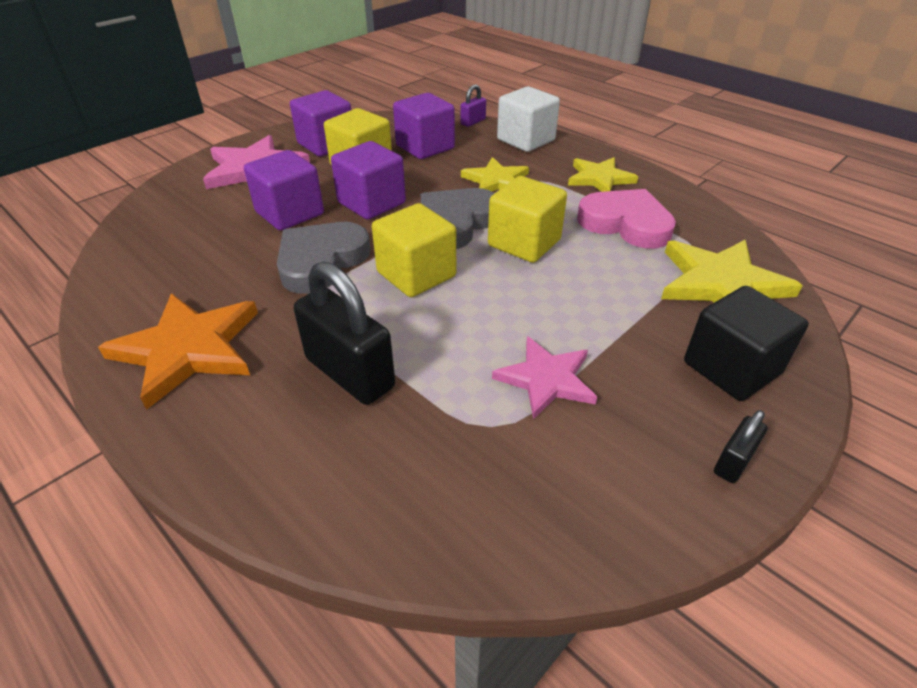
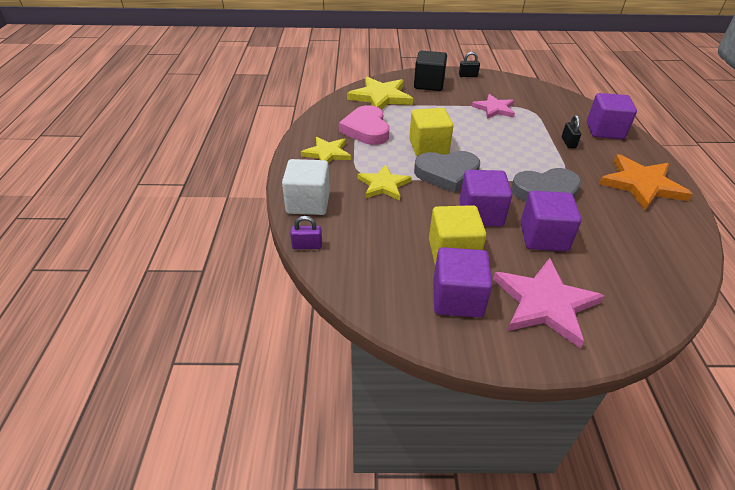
camera: 135 degrees left, 0 degrees up
black padlock [294,261,395,405] -> black padlock [562,115,581,148], size x0.48
yellow cube [372,203,456,297] -> none
purple cube [393,93,455,159] -> purple cube moved to [587,93,637,139]

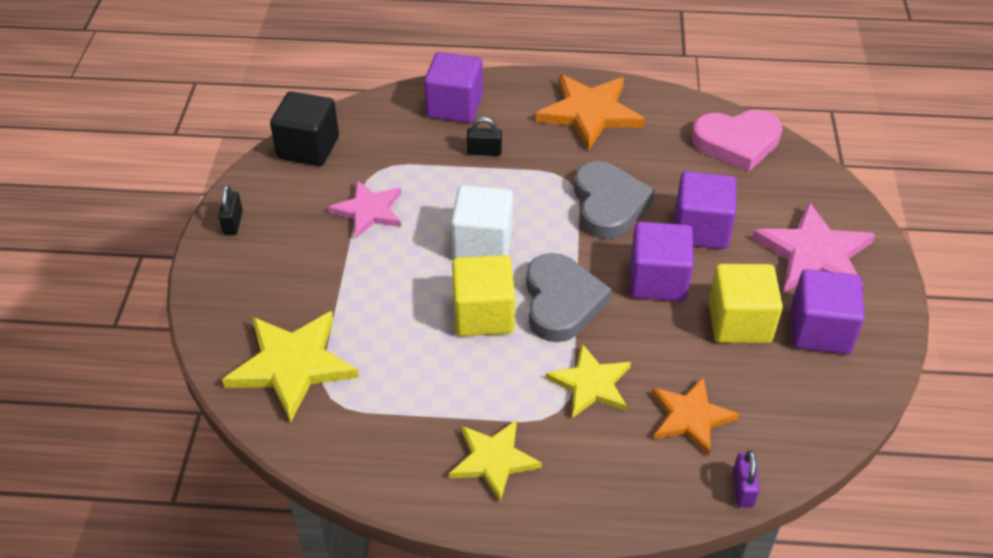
camera: 85 degrees left, 5 degrees up
white cube [282,159,330,215] -> white cube moved to [451,185,513,258]
pink heart [339,105,389,145] -> pink heart moved to [692,110,782,172]
black cube [414,51,447,91] -> black cube moved to [270,91,339,166]
none -> orange star [652,377,740,456]

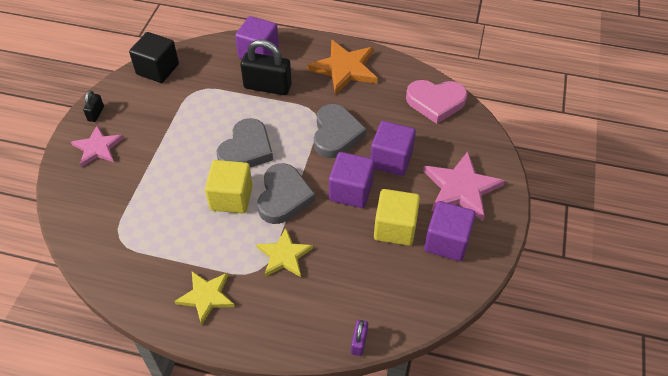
camera: 10 degrees right, 5 degrees up
yellow star [222,311,359,423] -> none
pink star [328,180,401,239] -> pink star moved to [71,126,124,167]
white cube [451,185,513,258] -> grey heart [217,118,273,167]
black padlock [467,117,502,156] -> black padlock [240,40,292,95], size x2.07
orange star [652,377,740,456] -> none

